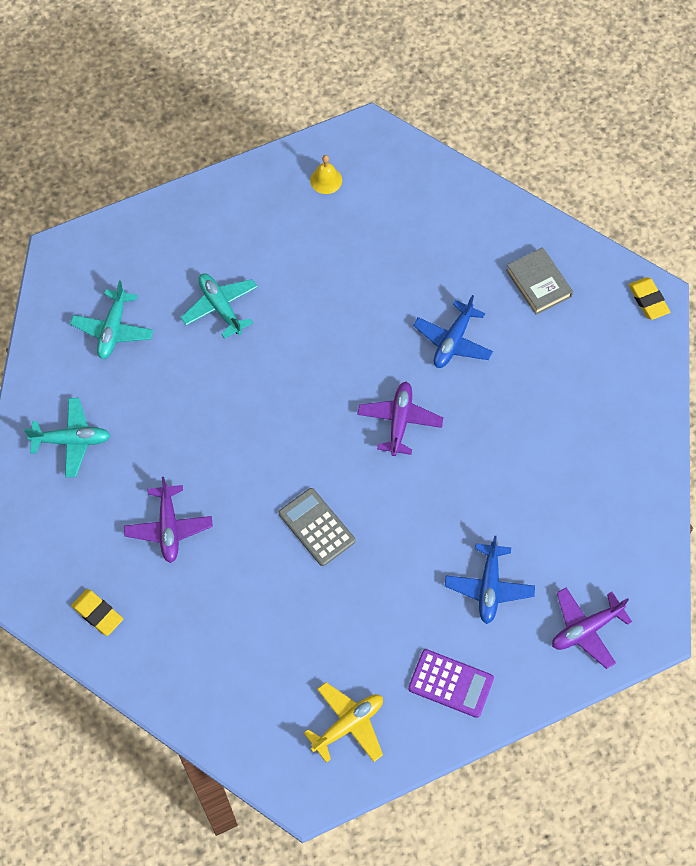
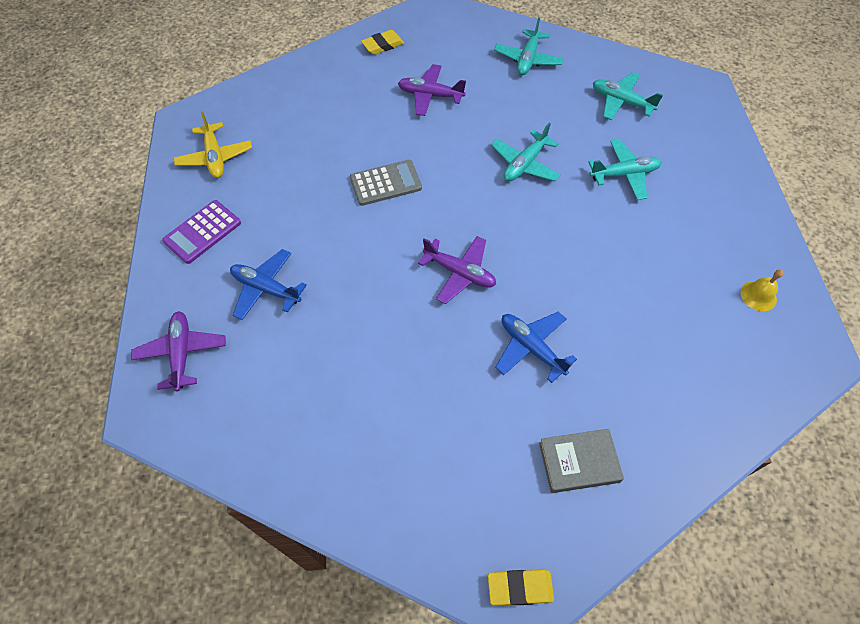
camera: 110 degrees right, 5 degrees down
none -> turquoise plane [491,123,561,181]

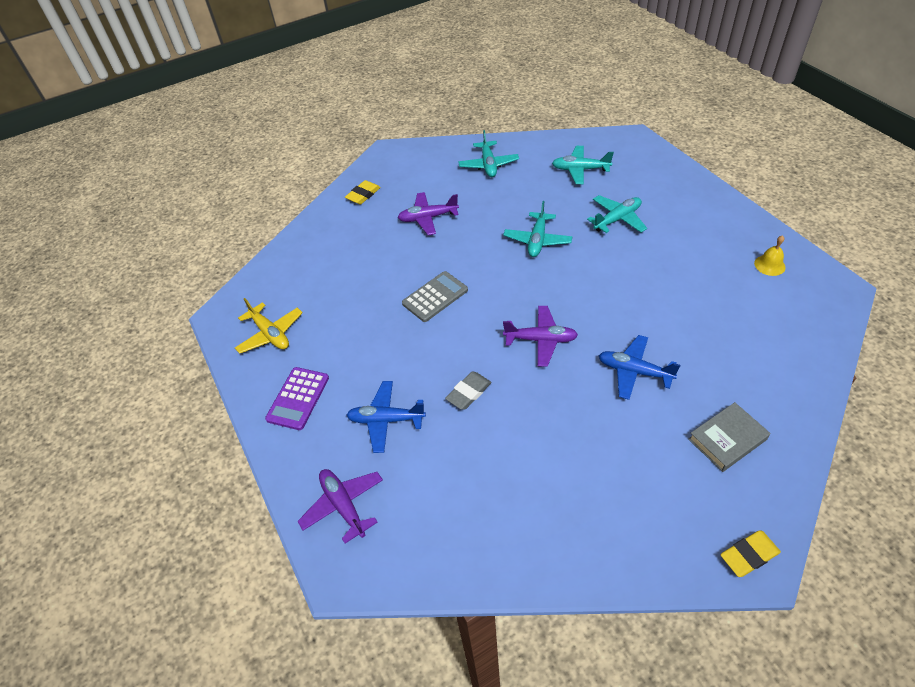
camera: 20 degrees left, 10 degrees down
none -> grey eraser [445,372,492,410]

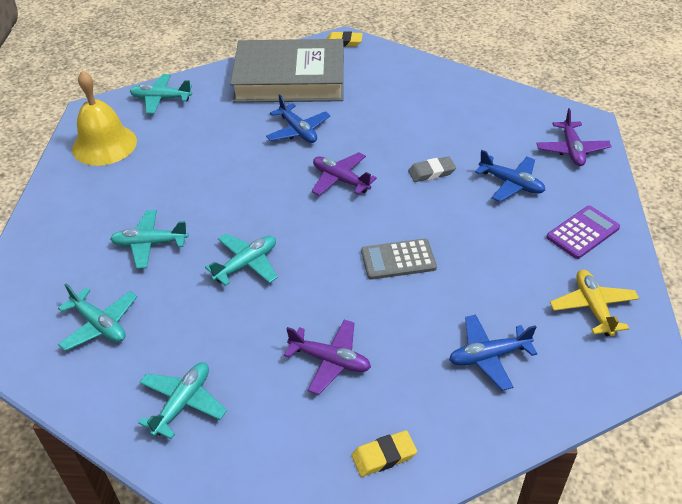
camera: 150 degrees left, 5 degrees down
grey book [688,402,770,472] -> grey book [230,39,344,103], size x2.35
yellow bell [754,235,785,276] -> yellow bell [72,70,137,166], size x2.23
none -> turquoise plane [129,74,192,114]
none -> blue plane [449,315,538,391]

